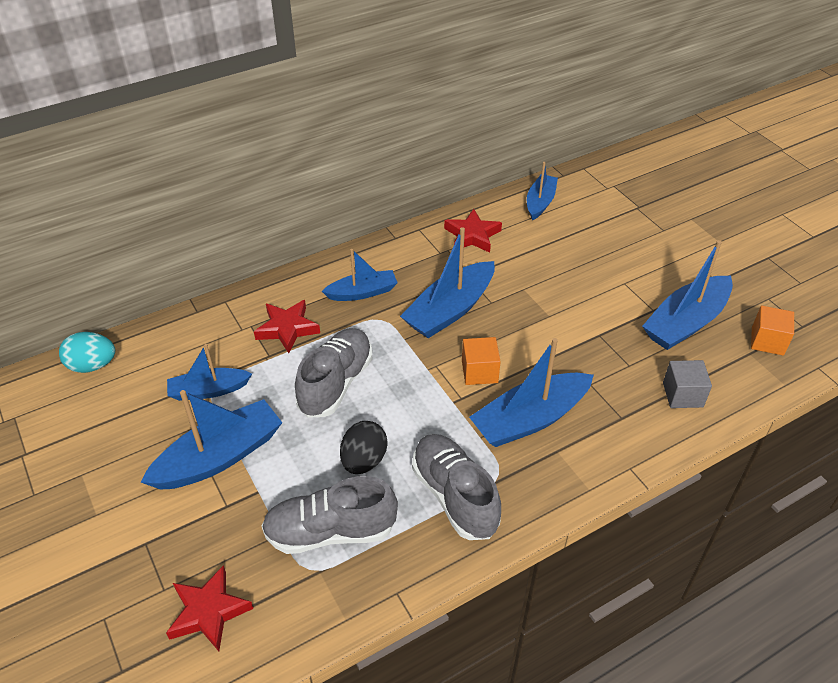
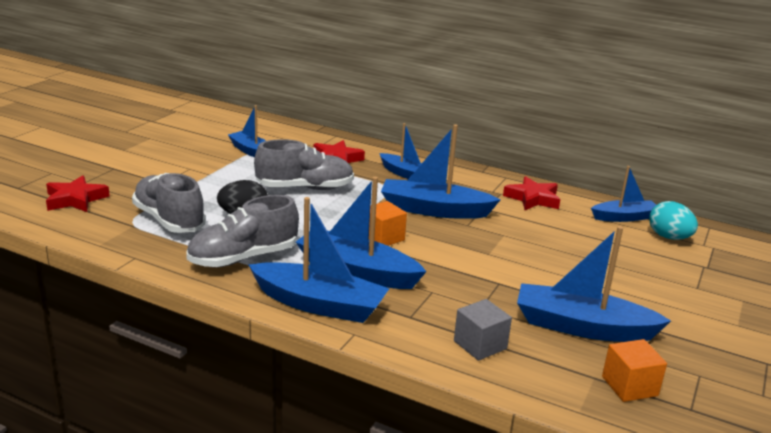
camera: 55 degrees right, 20 degrees down
turquoise egg [59,332,115,373] -> turquoise egg moved to [649,201,698,240]
blue boat [141,390,282,490] -> blue boat moved to [249,197,389,323]
grey shoe [412,434,501,540] -> grey shoe turned 150 degrees counterclockwise [186,195,299,267]

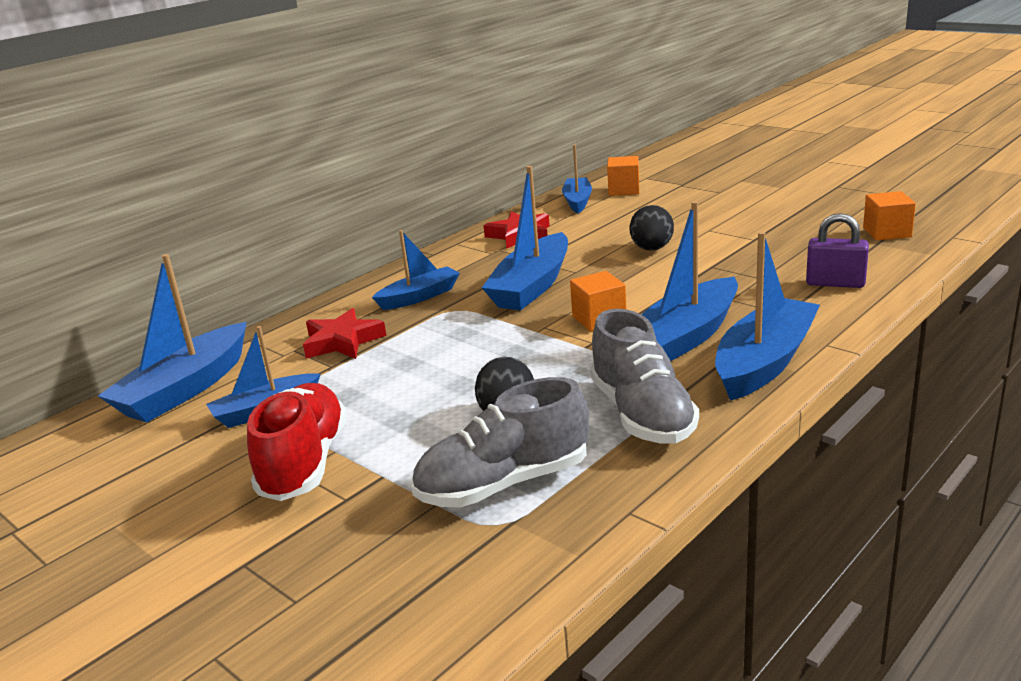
camera: 70 degrees left, 0 degrees up
red star [46,175,110,212] -> none
grey shoe [254,139,354,190] -> none
grey cube [454,299,512,361] -> purple padlock [806,213,869,288]
blue boat [517,226,671,342] -> blue boat moved to [98,254,246,423]
turquoise egg [649,201,698,240] -> orange cube [607,156,639,196]
none -> red shoe [247,383,347,501]
none -> black egg [630,205,674,251]

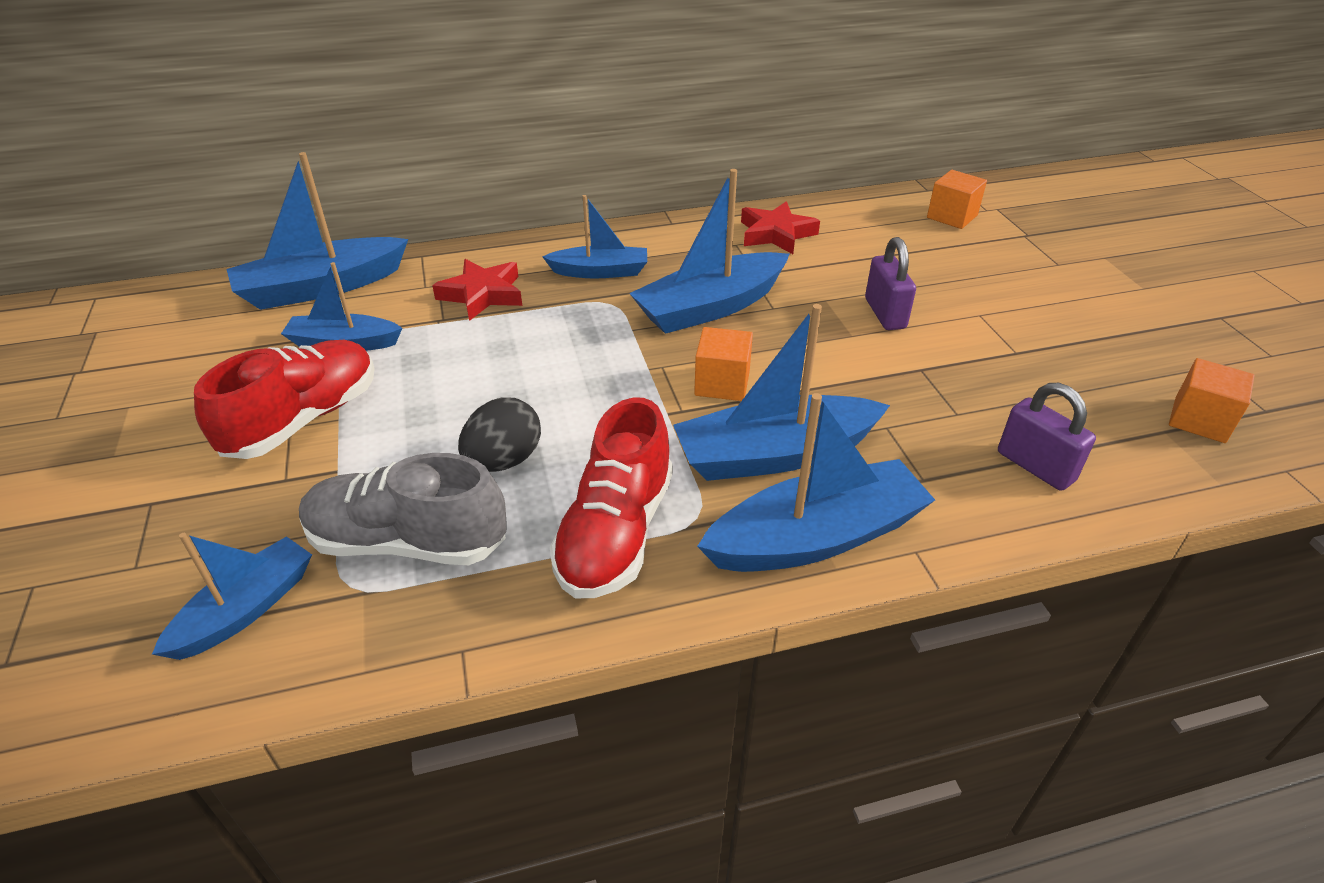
camera: 30 degrees right, 15 degrees up
blue boat [562,145,592,213] -> blue boat moved to [152,533,312,660]
grey shoe [590,309,699,444] -> red shoe [550,397,673,598]
black egg [630,205,674,251] -> purple padlock [865,237,916,330]

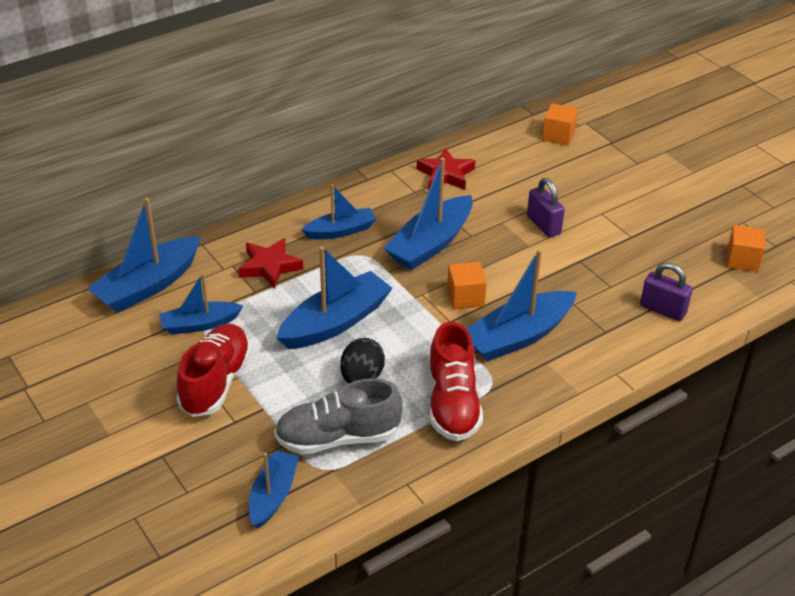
camera: 20 degrees left, 0 degrees up
blue boat [697,393,935,572] -> blue boat moved to [276,246,393,349]

